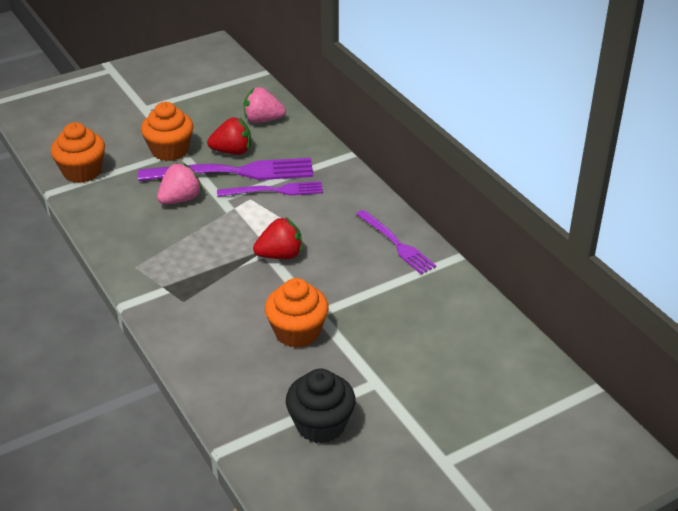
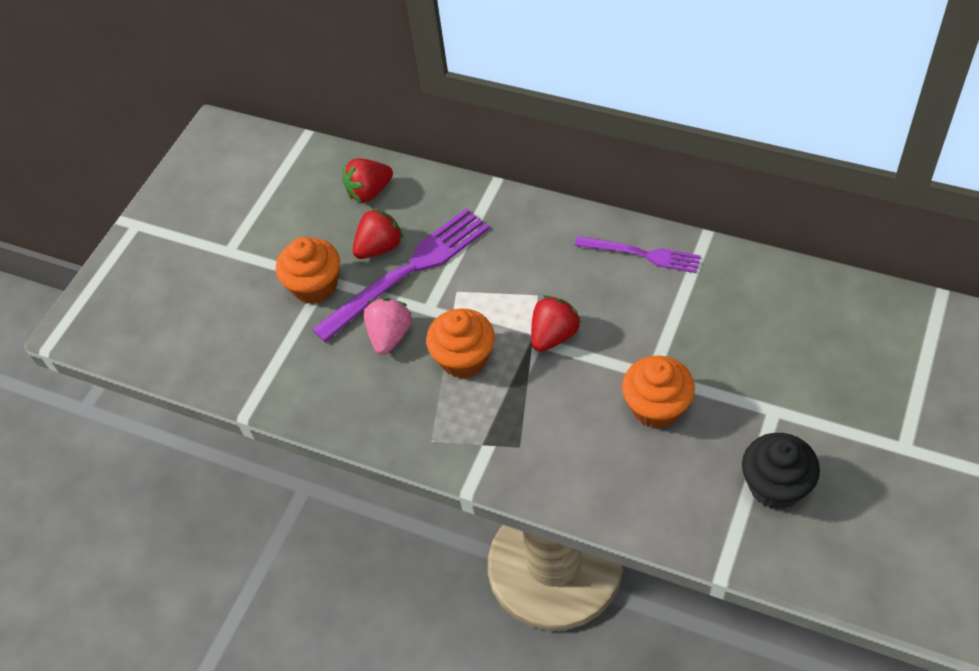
camera: 30 degrees left, 15 degrees up
orange cupcake [51,122,105,183] -> orange cupcake moved to [426,308,495,378]
purple fork [217,181,323,197] -> none
pink strawberry [244,87,286,123] -> red strawberry [342,158,393,202]

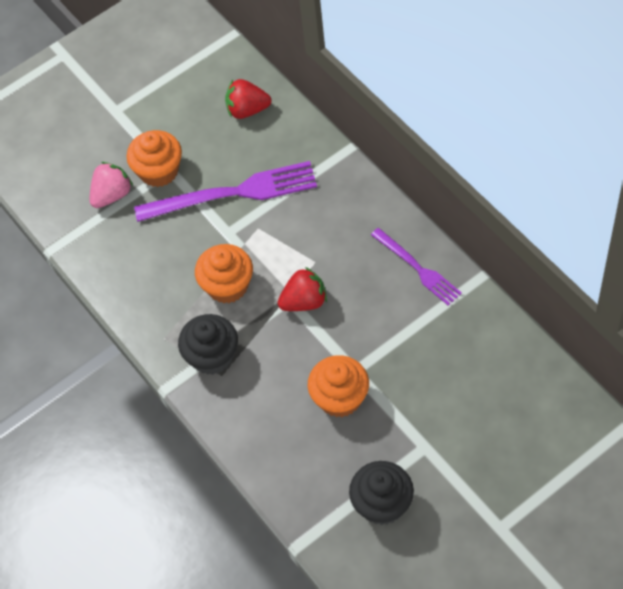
camera: 30 degrees right, 5 degrees up
red strawberry [353,208,404,259] -> none
pink strawberry [364,298,412,355] -> pink strawberry moved to [89,162,133,208]
none -> black cupcake [178,314,238,375]

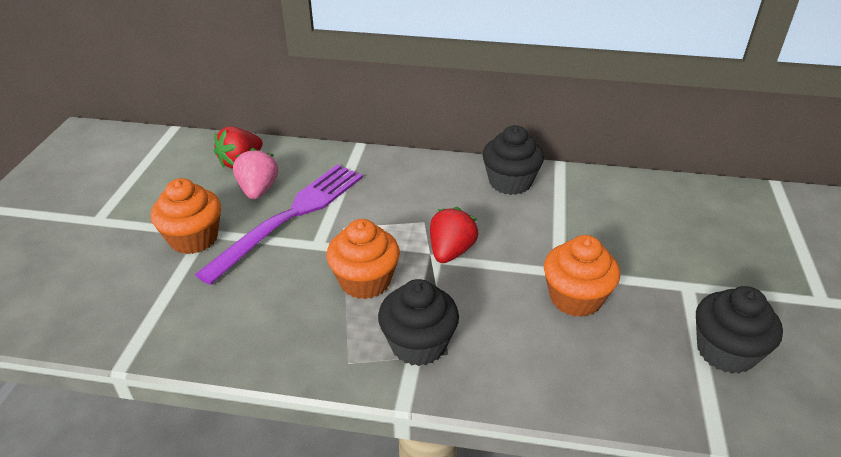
camera: 50 degrees left, 20 degrees down
pink strawberry [89,162,133,208] -> pink strawberry moved to [233,148,278,200]
purple fork [371,228,462,306] -> black cupcake [482,125,544,195]

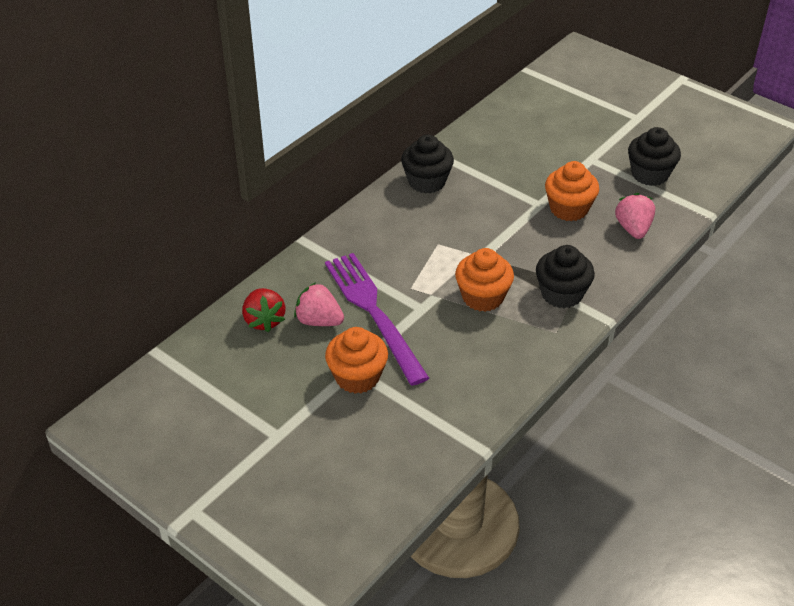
camera: 60 degrees left, 5 degrees up
red strawberry [430,207,478,263] -> none
none -> pink strawberry [615,193,655,239]

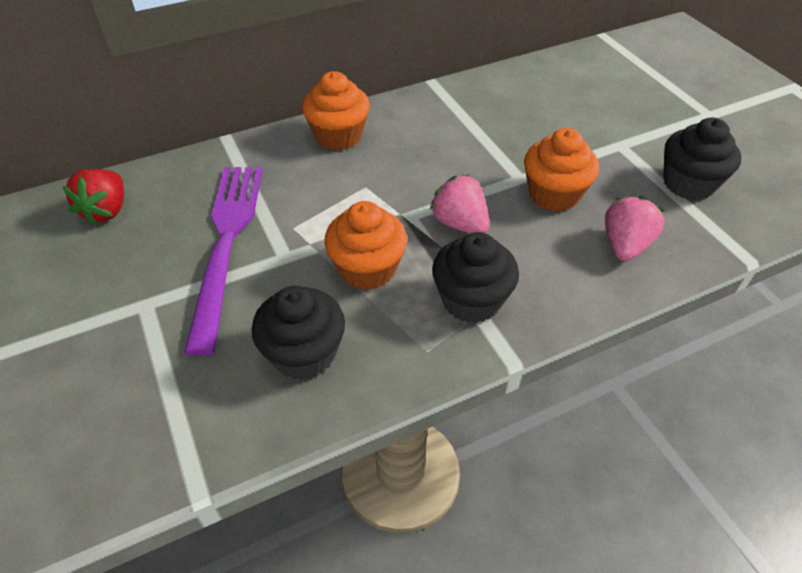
camera: 25 degrees right, 5 degrees up
pink strawberry [294,282,344,326] -> pink strawberry moved to [430,174,490,233]
orange cupcake [325,327,388,394] -> orange cupcake moved to [302,71,370,150]
black cupcake [401,134,454,194] -> black cupcake moved to [252,286,345,380]

